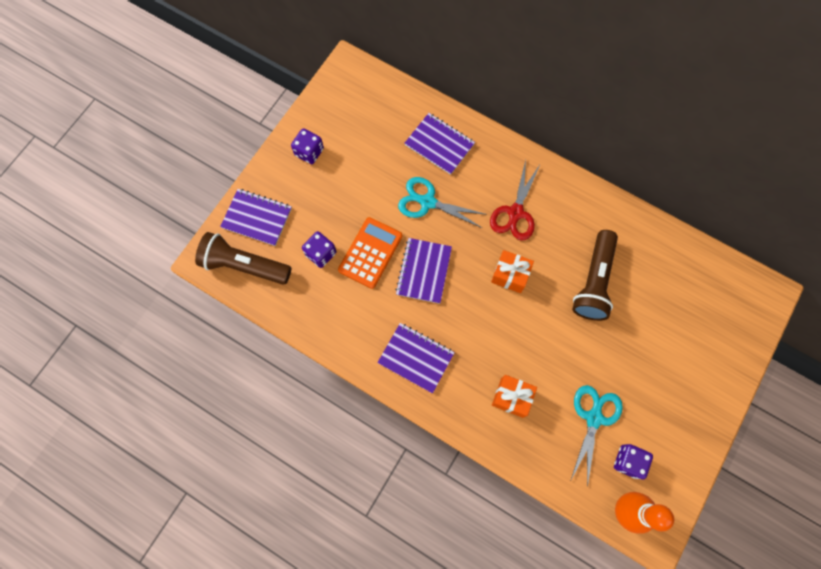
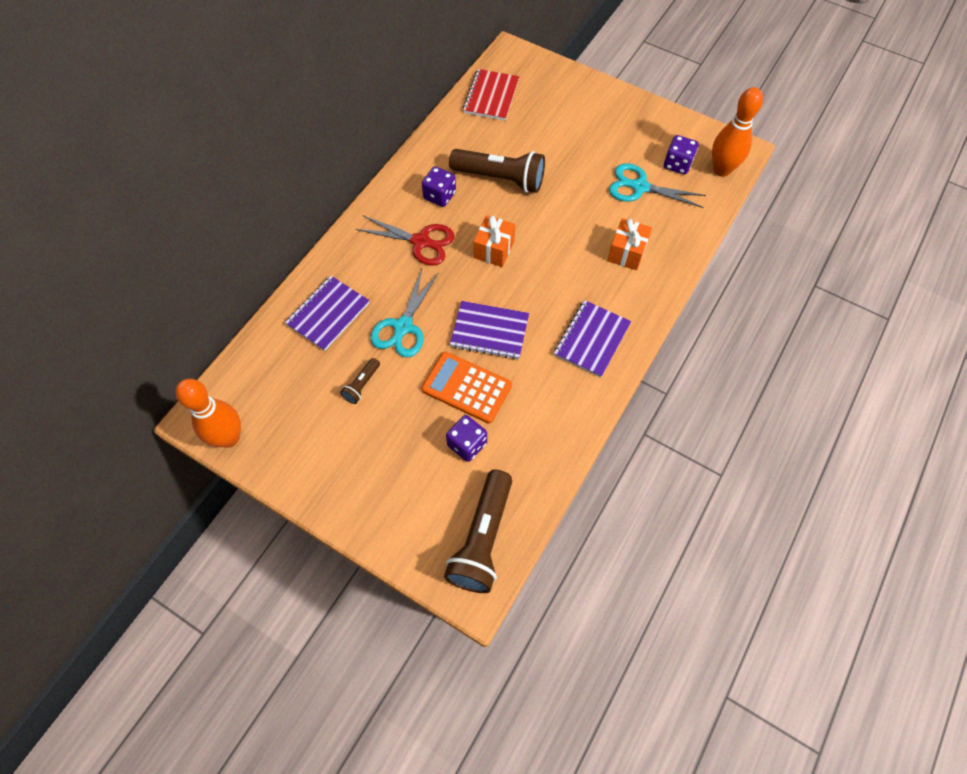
camera: 90 degrees left, 10 degrees down
purple notebook [220,189,292,246] -> none
purple dice [291,128,324,164] -> purple dice moved to [422,166,456,207]
none -> orange bowling pin [176,379,241,448]
none -> brown flashlight [340,358,380,404]
none -> red notebook [463,69,519,121]

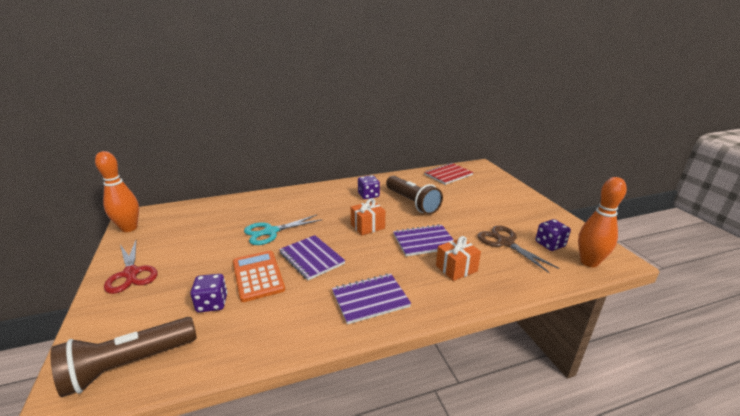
camera: 40 degrees right, 35 degrees down
purple notebook [285,276,370,351] -> purple notebook moved to [393,224,454,256]
brown flashlight [340,358,380,404] -> none
red scissors [356,215,455,265] -> red scissors moved to [104,240,158,294]
turquoise scissors [609,163,706,208] -> brown scissors [478,226,559,273]

